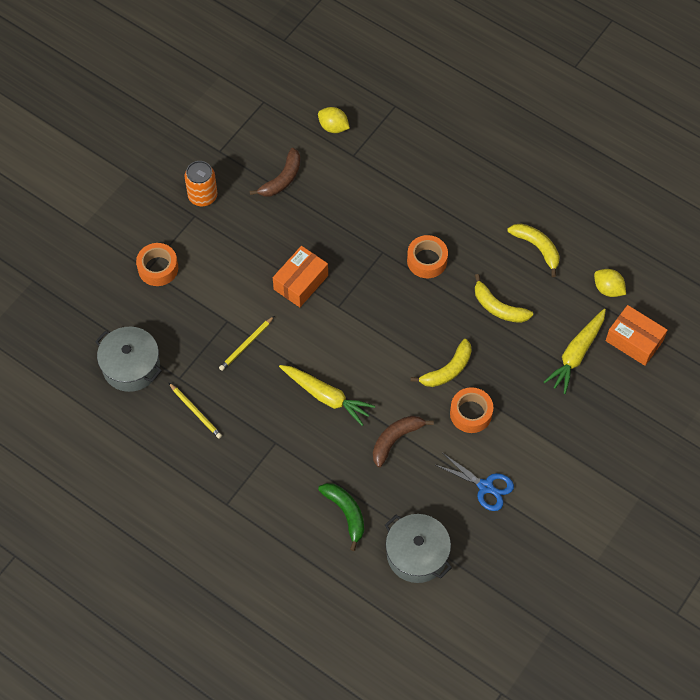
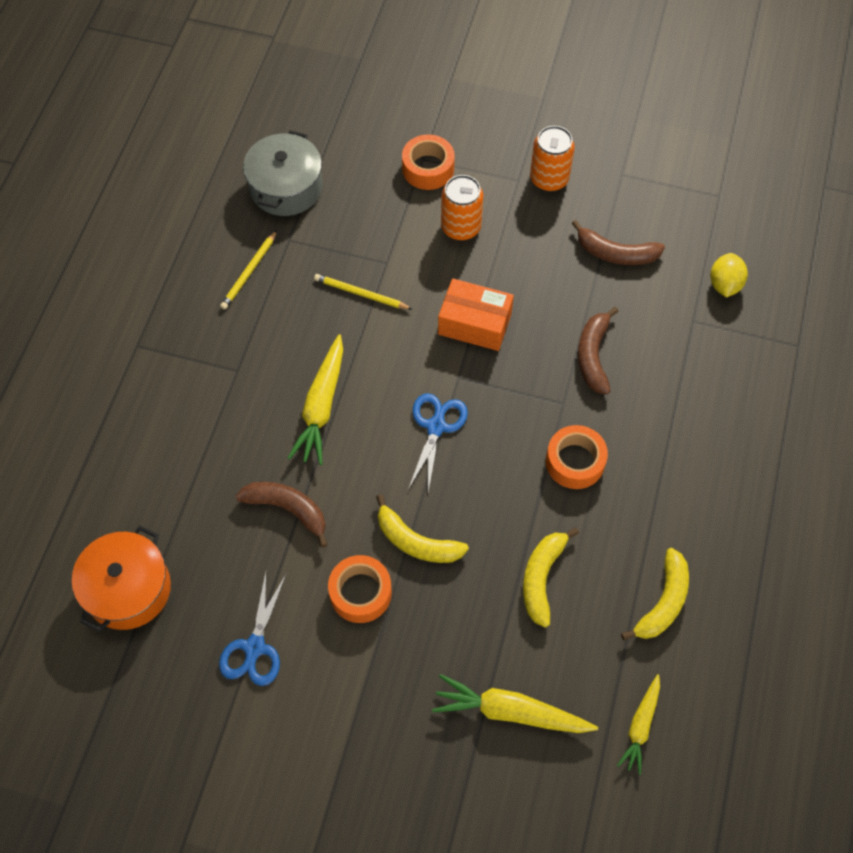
camera: 70 degrees right, 0 degrees up
green banana [318,483,364,551] -> none
grey pot [385,514,452,583] -> orange pot [72,526,171,632]
yellow lemon [594,269,626,297] -> yellow carrot [617,674,660,775]
orange box [606,305,667,366] -> none
none -> blue scissors [408,393,468,492]
none -> orange can [441,175,483,241]
none -> brown banana [578,307,619,394]

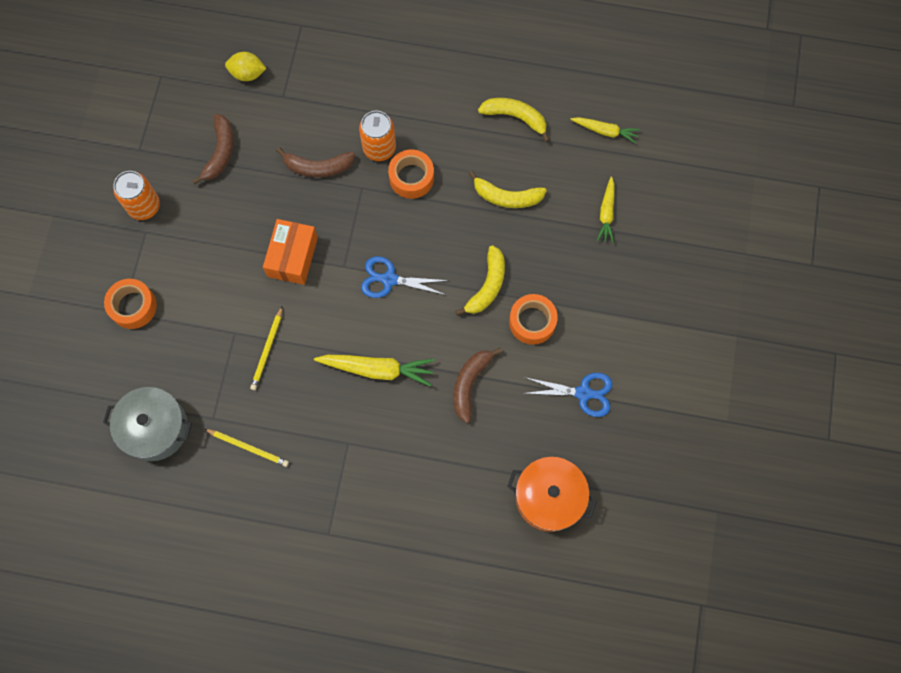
camera: 95 degrees left, 10 degrees up
yellow carrot [432,674,598,733] -> yellow carrot [597,176,614,243], size x0.62
orange can [441,175,483,241] -> orange can moved to [359,111,396,161]

